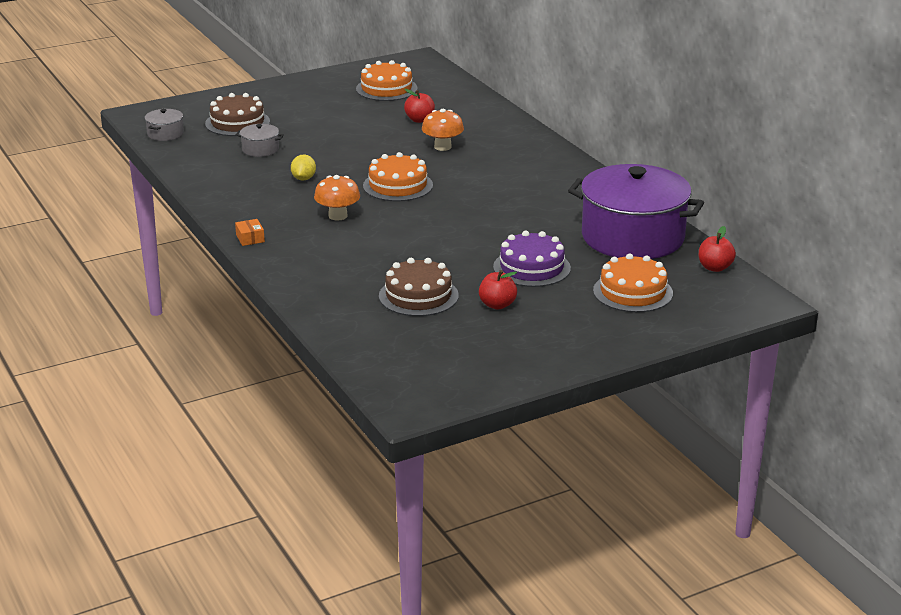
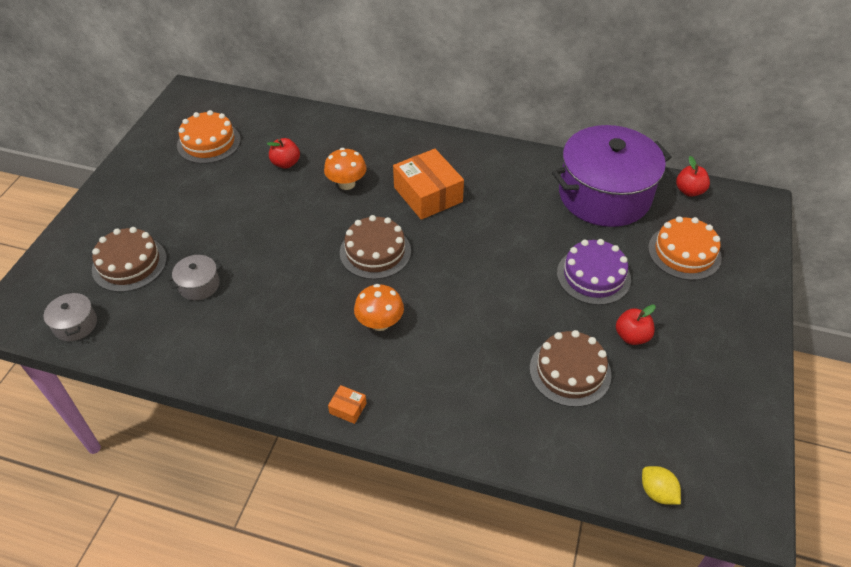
camera: 45 degrees left, 20 degrees up
yellow lemon [291,155,316,181] -> yellow lemon moved to [642,466,681,505]
orange cake [363,152,433,202] -> brown cake [340,215,411,279]
none -> orange box [393,149,464,220]

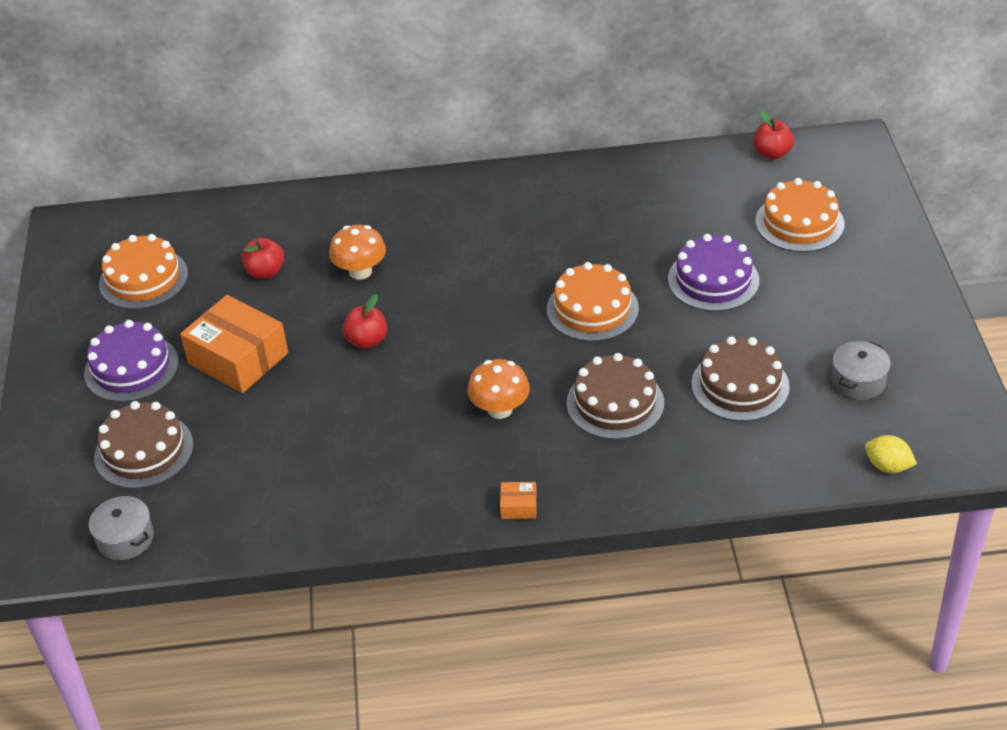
camera: 20 degrees left, 5 degrees down
grey pot [168,255,222,300] -> grey pot moved to [831,341,891,400]
brown cake [340,215,411,279] -> brown cake moved to [567,353,664,439]
orange box [393,149,464,220] -> orange box moved to [180,295,288,393]
purple pot [552,125,671,227] -> none
red apple [616,304,656,345] -> red apple moved to [342,295,387,349]
none -> purple cake [84,320,178,402]
none -> orange cake [547,262,639,341]

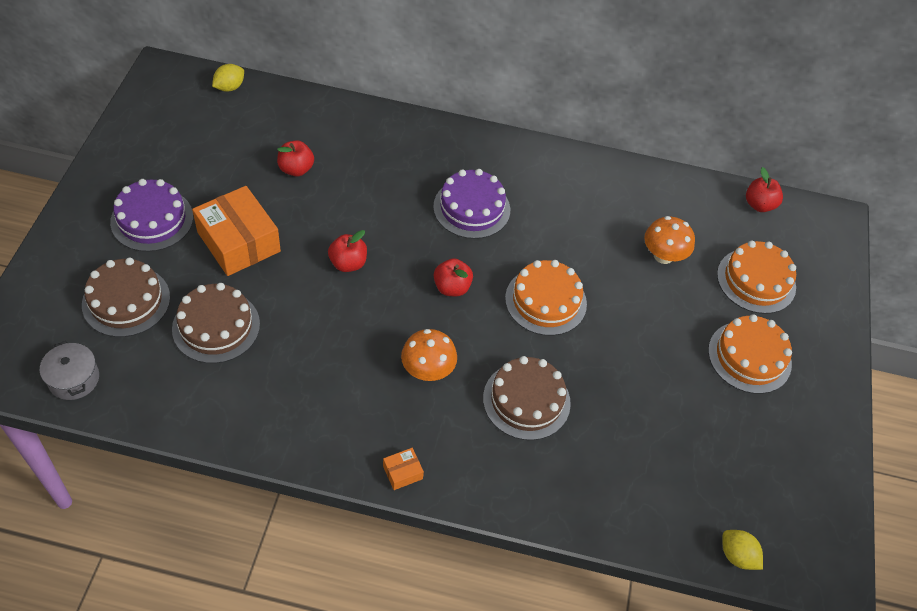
camera: 10 degrees right, 10 degrees up
orange cake [99,234,188,309] -> orange cake moved to [708,314,792,394]
orange mushroom [329,225,386,280] -> orange mushroom moved to [644,216,695,264]
orange box [500,482,537,519] -> orange box turned 45 degrees counterclockwise [383,448,424,490]
purple cake [668,234,759,311] -> purple cake moved to [433,169,510,239]
brown cake [692,336,790,421] -> brown cake moved to [172,283,260,363]
grey pot [831,341,891,400] -> none
none -> yellow lemon [212,64,244,92]
none -> red apple [434,258,473,296]

